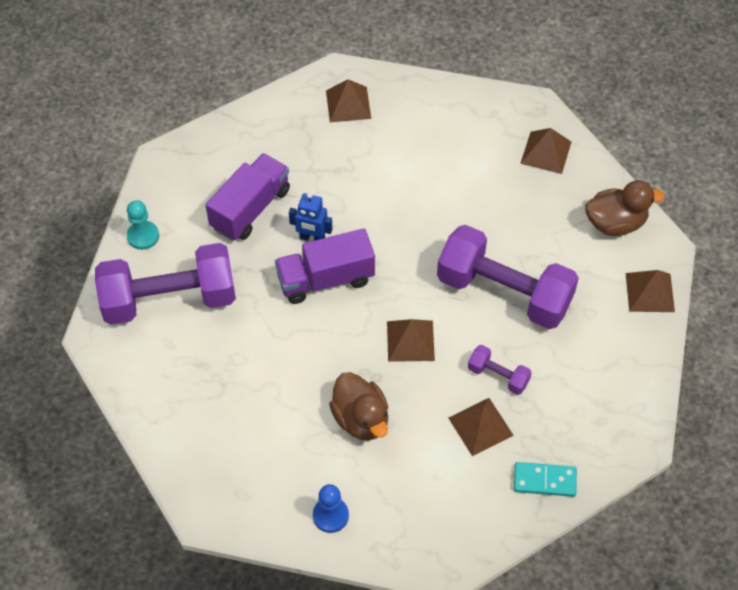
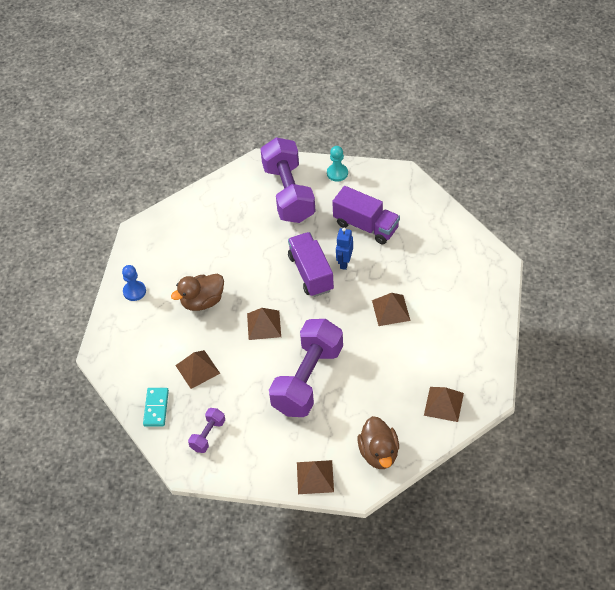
camera: 90 degrees right, 5 degrees down
brown pyramid [326,79,371,122] -> brown pyramid moved to [372,293,411,326]
purple dumbbell [468,345,532,395] -> purple dumbbell moved to [188,408,225,453]

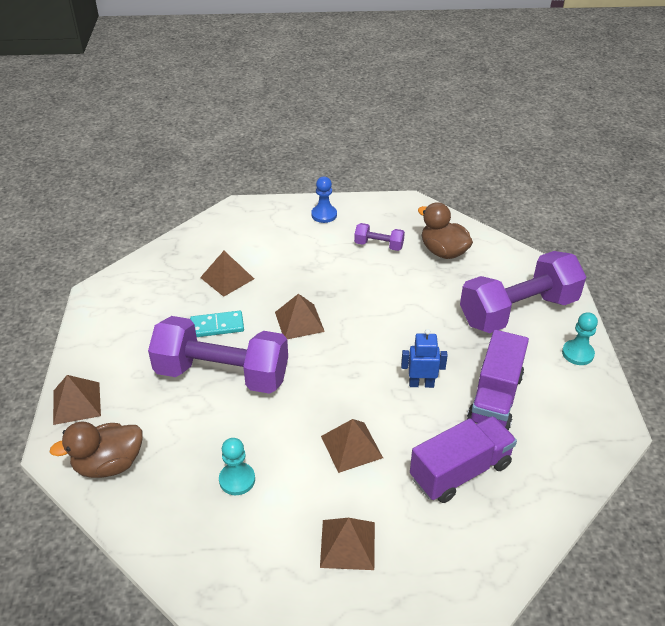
camera: 75 degrees right, 10 degrees down
turquoise domino [143,388,169,427] -> turquoise domino moved to [190,311,244,337]
brown duck [171,273,224,311] -> brown duck moved to [418,202,473,259]
purple dumbbell [188,408,225,453] -> purple dumbbell moved to [354,223,405,251]
purple truck [288,232,334,297] -> purple truck moved to [410,416,517,503]
brown pyramid [424,387,464,422] -> brown pyramid moved to [320,518,375,570]
none -> turquoise pawn [219,438,255,495]

